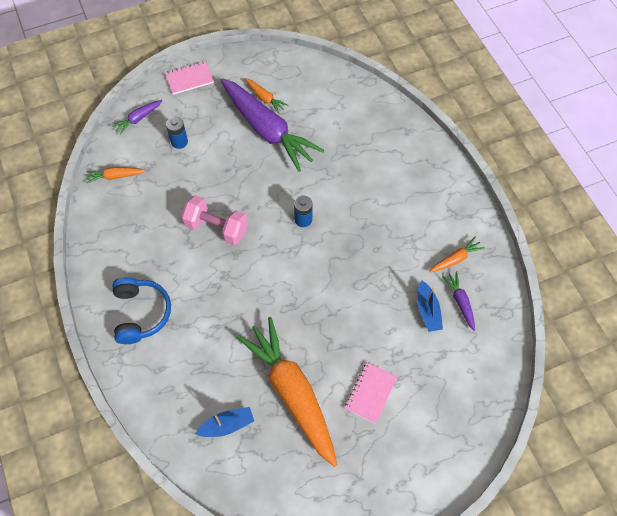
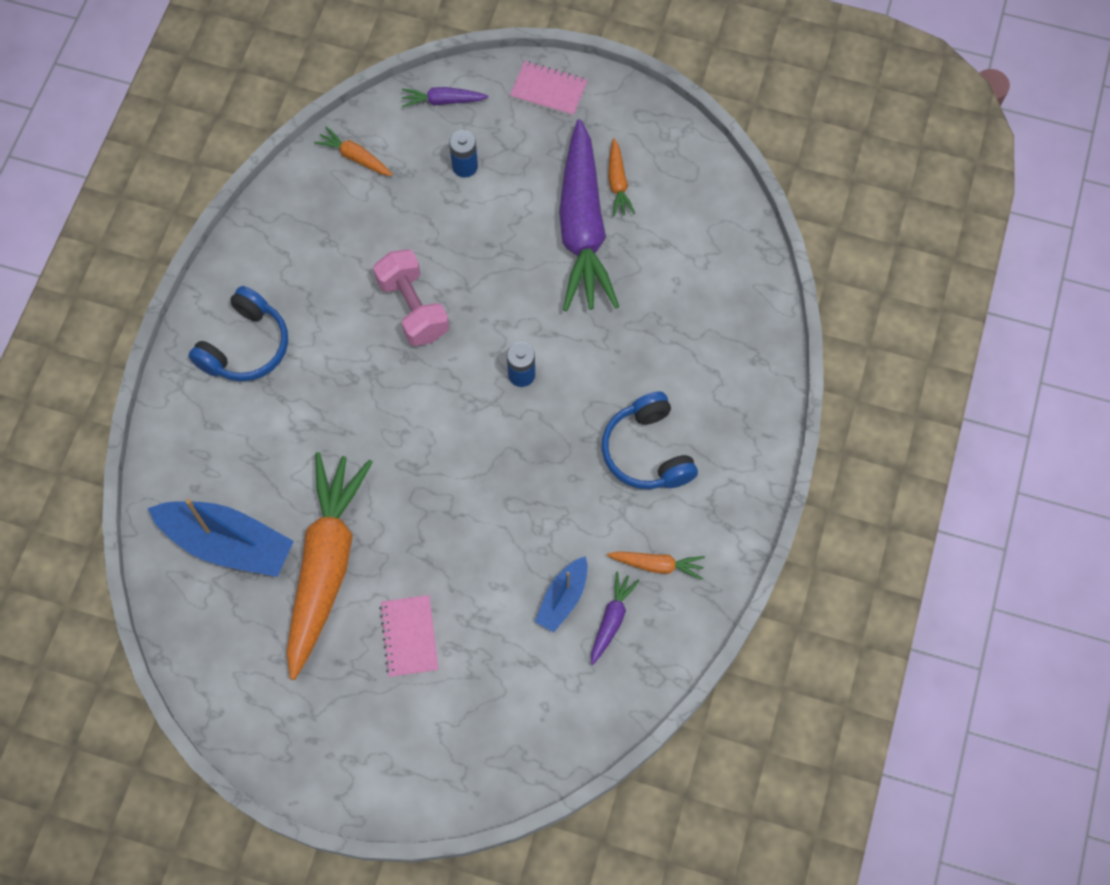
camera: 40 degrees right, 5 degrees up
blue boat [195,407,254,437] -> blue boat [148,498,294,577], size x1.81
pink notebook [345,362,398,424] -> pink notebook turned 75 degrees counterclockwise [379,595,439,677]
none -> blue headphones [602,392,698,489]

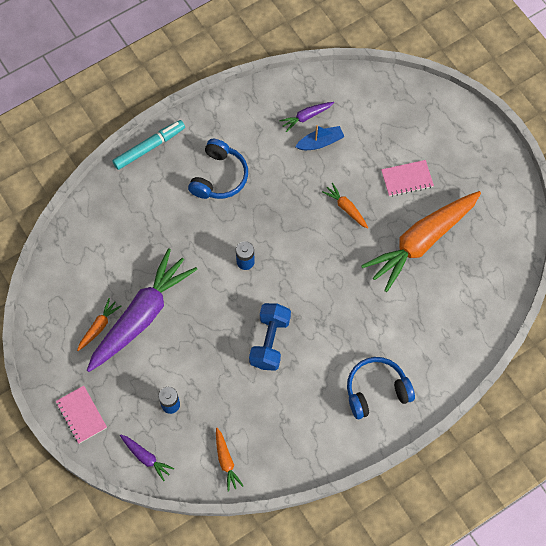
camera: 140 degrees left, 0 degrees up
blue boat [148,498,294,577] -> none
pink dumbbell [373,249,449,346] -> blue dumbbell [249,303,291,371]
pink notebook [379,595,439,677] -> pink notebook turned 45 degrees clockwise [381,160,434,197]
orange carrot [607,551,705,580] -> orange carrot moved to [322,183,368,229]
none -> turquoise marker [112,120,185,170]

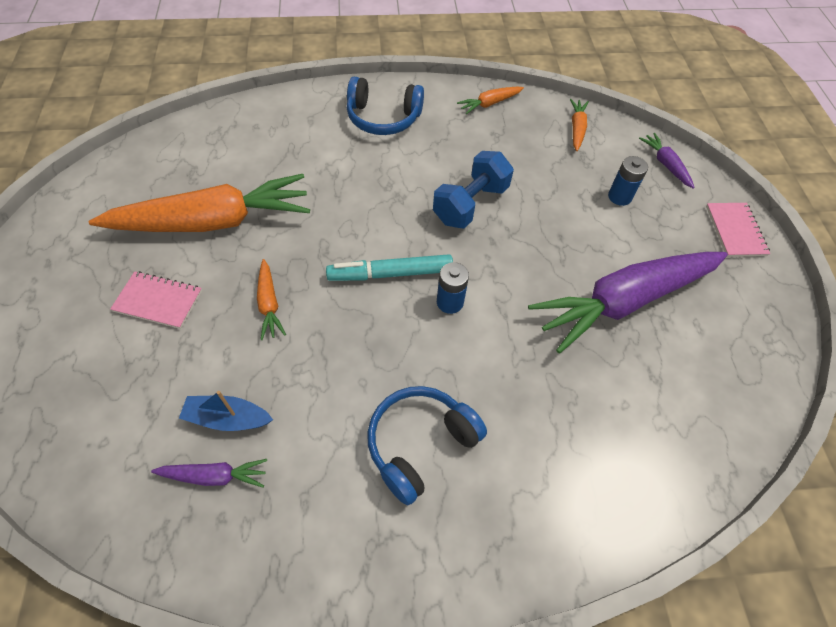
camera: 155 degrees left, 10 degrees down
orange carrot [77,298,121,351] -> orange carrot moved to [457,87,524,114]
turquoise marker [112,120,185,170] -> turquoise marker moved to [326,254,453,281]

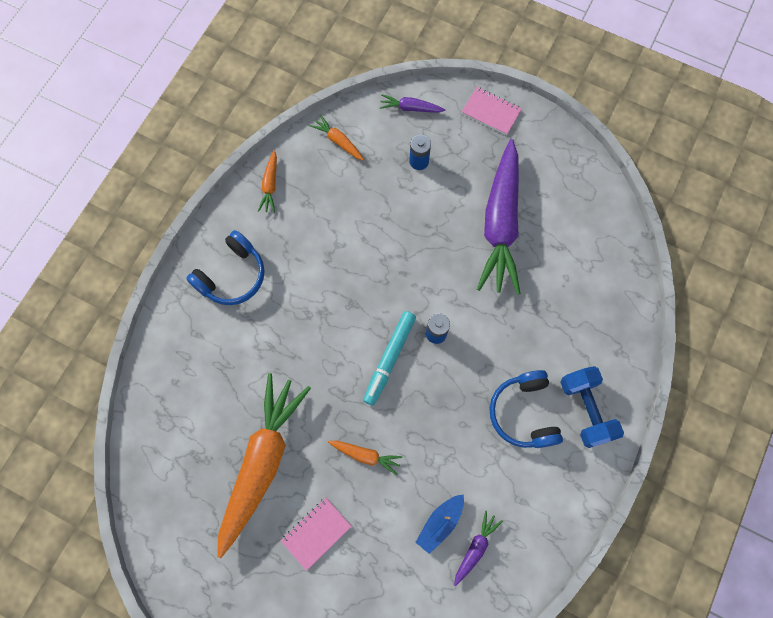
camera: 55 degrees left, 15 degrees up
blue dumbbell [433,151,514,228] -> blue dumbbell moved to [560,366,624,448]

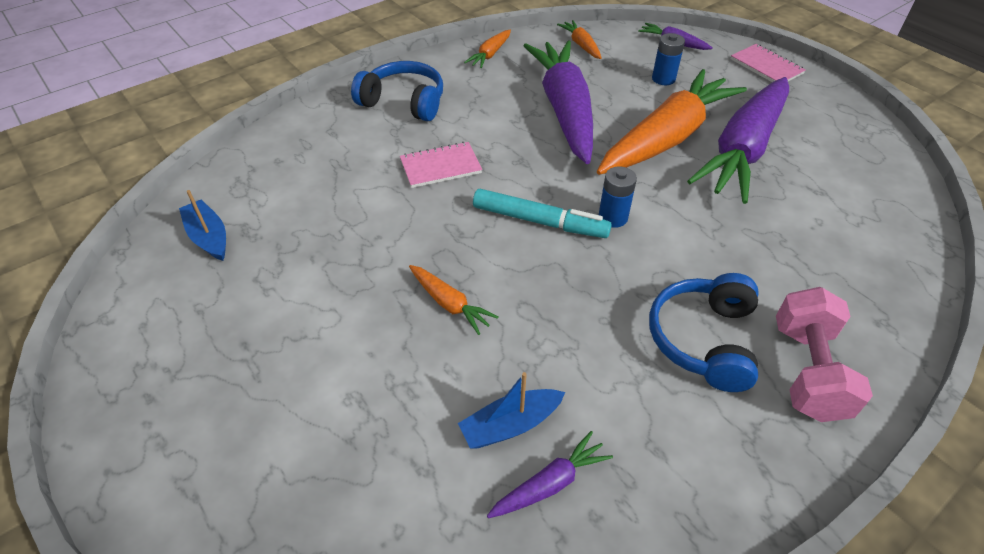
camera: 25 degrees right, 25 degrees down
blue headphones [186,230,265,305] -> blue headphones turned 135 degrees counterclockwise [351,61,443,121]
orange carrot [217,373,311,558] -> orange carrot moved to [597,69,747,175]
pink notebook [281,498,352,571] -> pink notebook moved to [400,142,482,188]
turquoise marker [363,311,416,406] -> turquoise marker turned 120 degrees counterclockwise [473,189,612,238]
blue dumbbell [560,366,624,448] -> pink dumbbell [776,287,873,422]
none -> blue boat [179,190,226,261]
none -> purple carrot [524,40,593,164]

